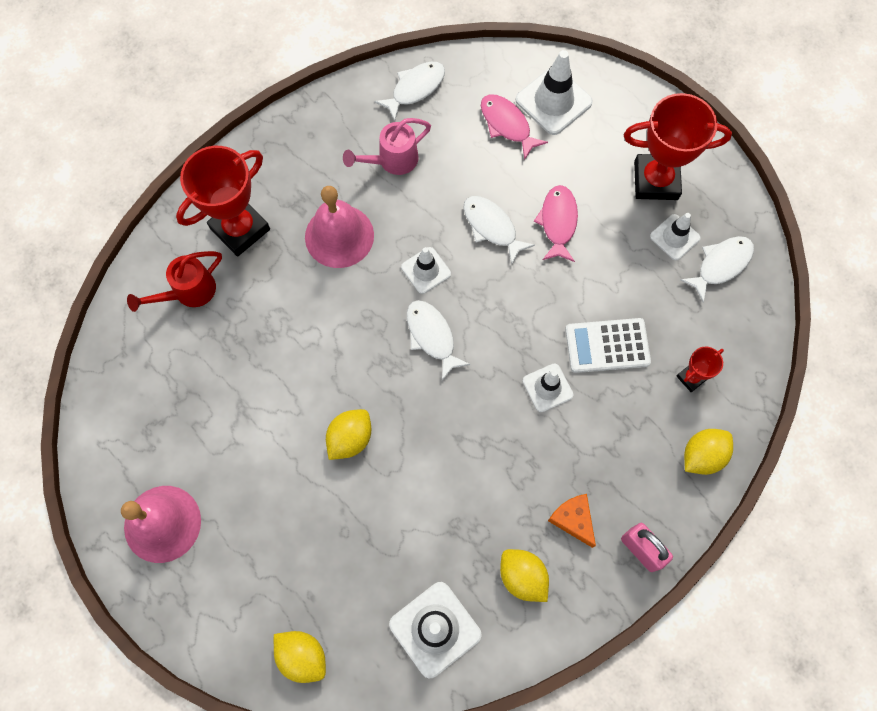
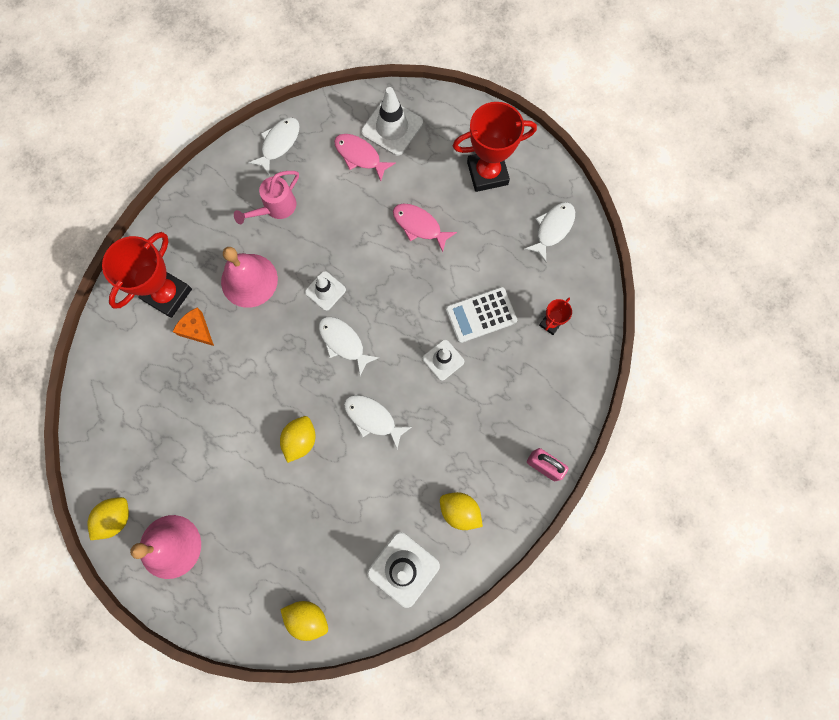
camera: 15 degrees left, 5 degrees up
red watering can [127,251,222,312] -> none
white fish [463,196,535,265] -> white fish moved to [344,395,412,449]
pink fish [534,185,578,262] -> pink fish turned 45 degrees counterclockwise [393,204,457,252]
orange cheese [548,494,596,548] -> orange cheese moved to [173,308,214,346]
white traffic cone [650,213,701,260] -> none
yellow lemon [684,429,733,475] -> yellow lemon moved to [87,497,129,540]

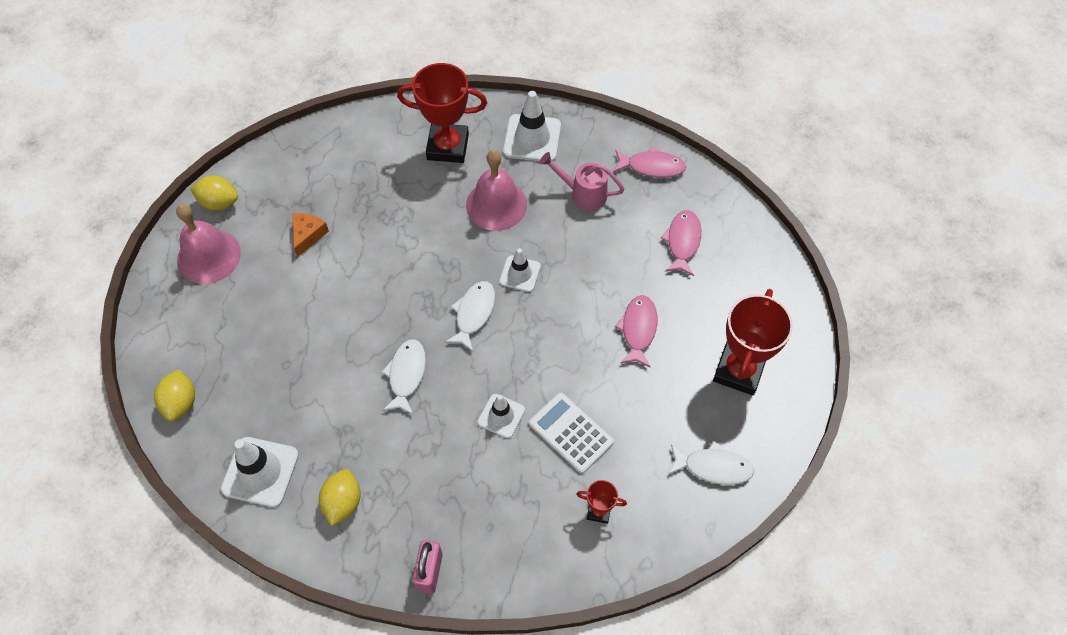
camera: 65 degrees right, 15 degrees down
orange cheese [173,308,214,346] -> orange cheese moved to [292,213,329,257]
white fish [248,117,300,174] -> pink fish [613,146,686,178]
yellow lemon [280,416,316,463] -> none
white traffic cone [361,87,423,156] -> white traffic cone moved to [503,91,561,161]
red trophy [453,102,537,192] -> red trophy turned 60 degrees clockwise [713,289,793,396]

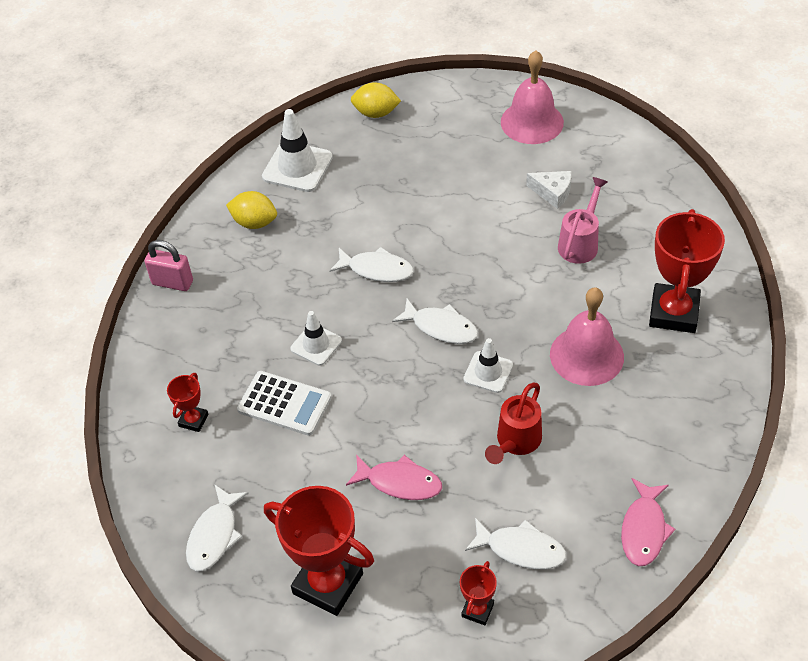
camera: 100 degrees right, 10 degrees down
yellow lemon [190,175,238,210] -> none
orange cheese [292,213,329,257] -> white cheese [526,171,571,209]
white traffic cone [503,91,561,161] -> none
white calculator [529,392,614,474] -> white calculator turned 60 degrees clockwise [237,371,332,436]
pink watering can [539,152,624,211] -> pink watering can moved to [558,177,608,264]
pink fish [661,210,701,276] -> white fish [465,518,567,569]
none -> red trophy [460,561,497,625]
none -> red watering can [485,383,542,464]

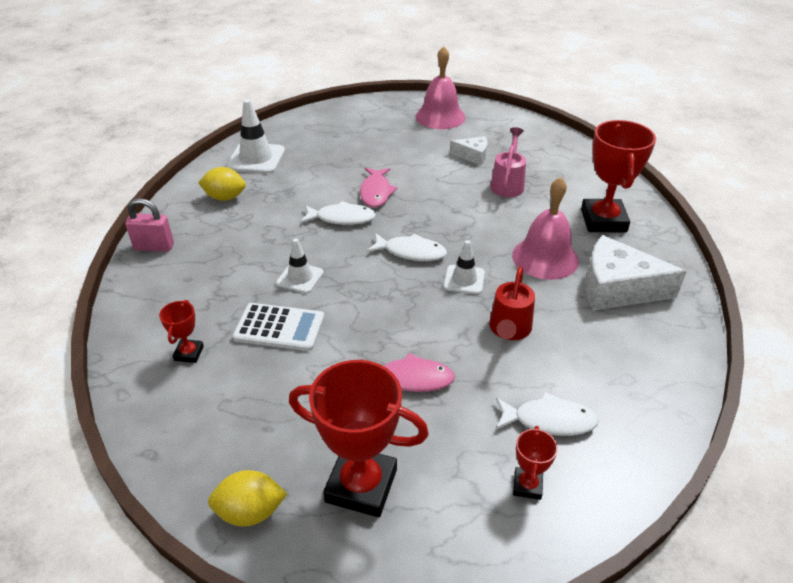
camera: 15 degrees left, 10 degrees down
white fish [186,484,248,571] -> none
yellow lemon [351,82,401,118] -> yellow lemon moved to [208,470,287,527]
pink fish [621,478,675,566] -> pink fish moved to [360,168,398,208]
none -> white cheese [585,235,687,310]

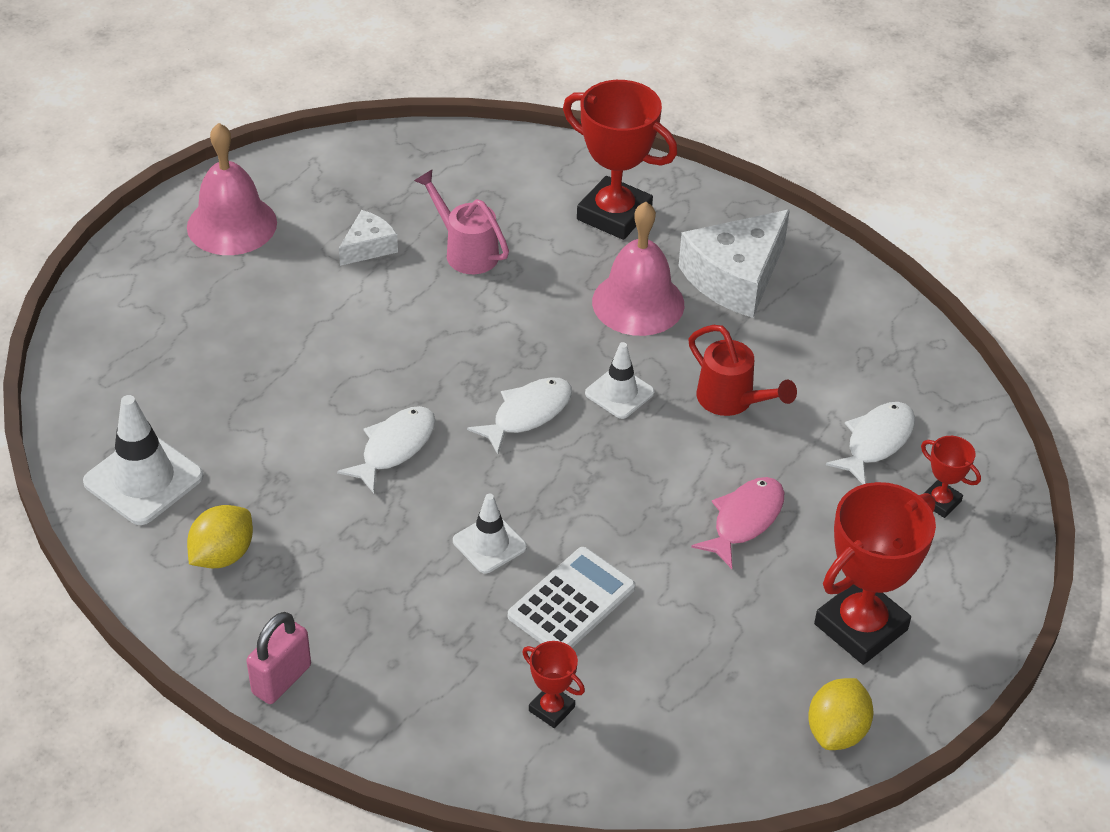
camera: 60 degrees left, 5 degrees up
pink fish [360,168,398,208] -> none

